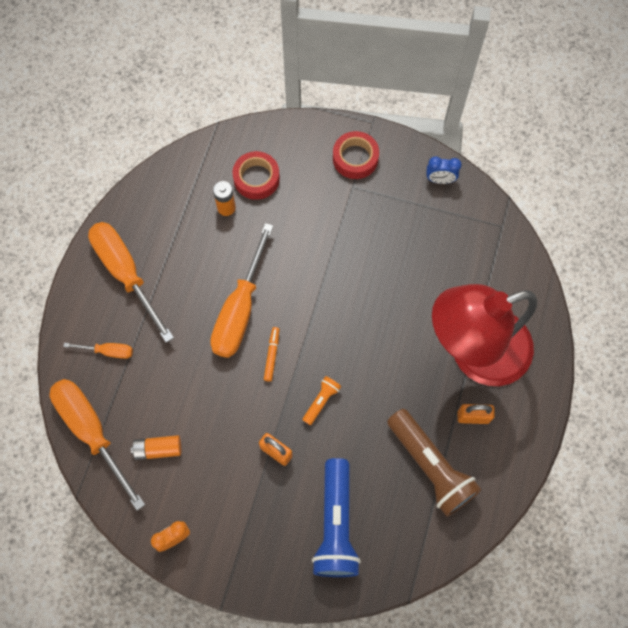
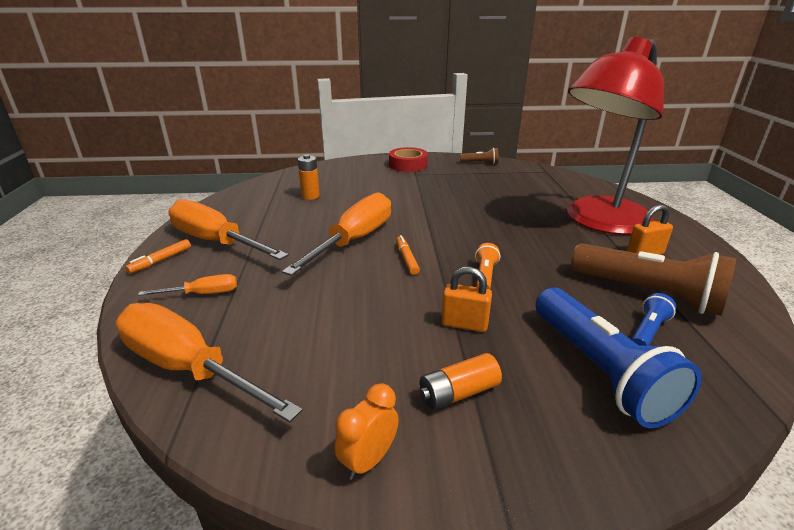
camera: 20 degrees left, 40 degrees down
orange battery [131,435,181,460] -> orange battery moved to [420,353,502,410]
orange screwdriver [210,223,274,358] -> orange screwdriver turned 150 degrees counterclockwise [282,192,391,276]
red tape [232,151,280,200] -> none
blue clock [426,157,462,184] -> brown flashlight [460,148,498,164]
none -> orange marker [125,239,191,274]
none -> blue flashlight [631,293,676,346]

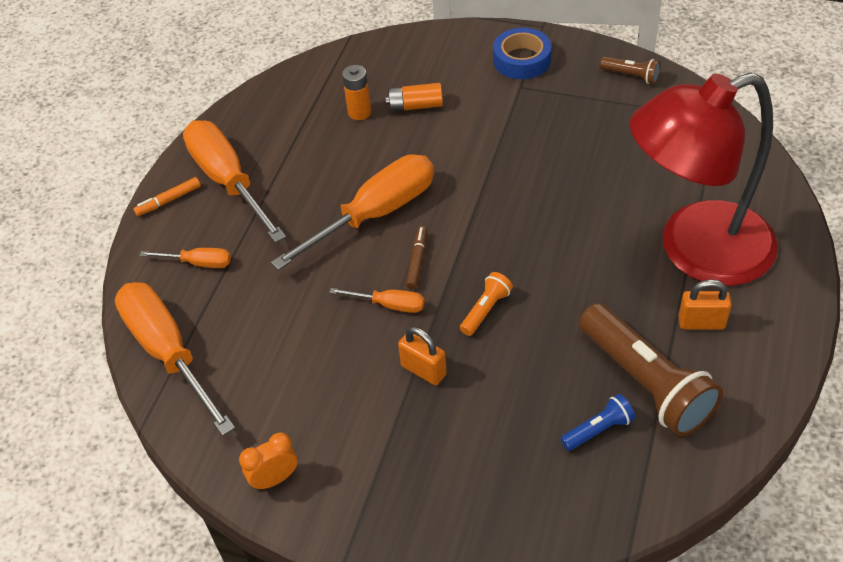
camera: 25 degrees right, 20 degrees up
red tape [389,147,428,172] -> blue tape [493,28,551,79]
orange marker [396,235,420,275] -> brown marker [406,226,427,289]
orange battery [420,353,502,410] -> orange battery moved to [385,83,443,112]
blue flashlight [536,288,702,428] -> none
none -> orange screwdriver [329,288,425,313]

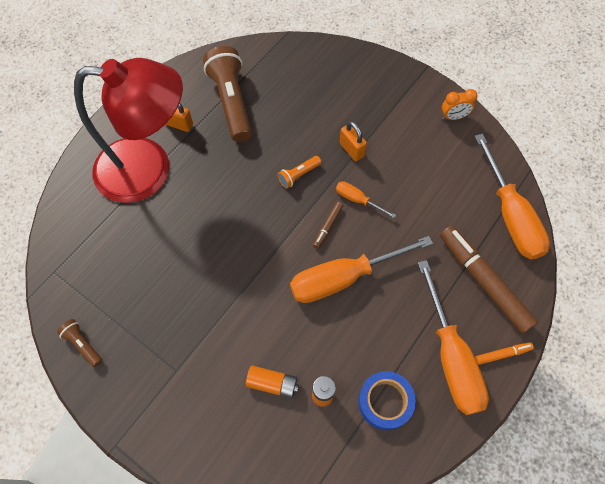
camera: 165 degrees left, 15 degrees up
orange screwdriver [140,248,231,268] -> brown marker [440,226,538,334]
blue tape [493,28,551,79] -> blue tape moved to [358,371,416,430]
blue flashlight [560,394,635,451] -> none

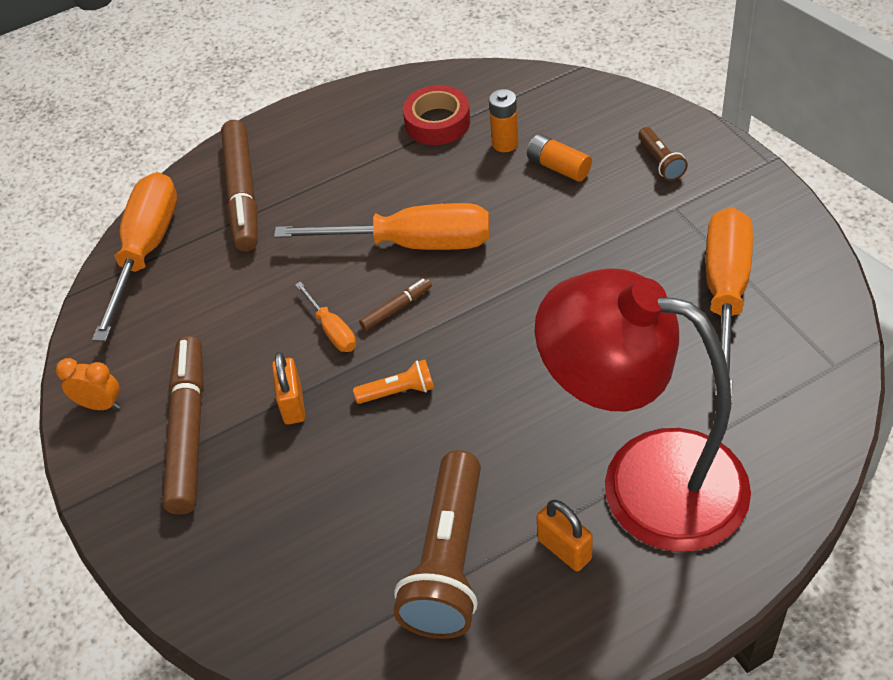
camera: 150 degrees left, 15 degrees down
brown flashlight [57,319,102,367] -> brown flashlight moved to [638,127,688,181]
blue tape [358,371,416,430] -> red tape [403,85,470,145]
orange screwdriver [418,260,489,415] -> orange screwdriver moved to [706,207,753,397]
orange marker [475,342,534,365] -> none
none -> brown marker [163,336,204,515]

